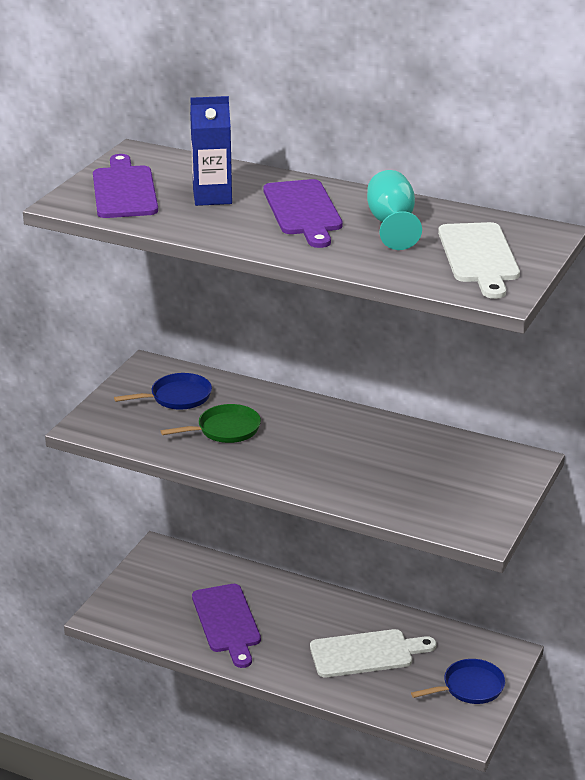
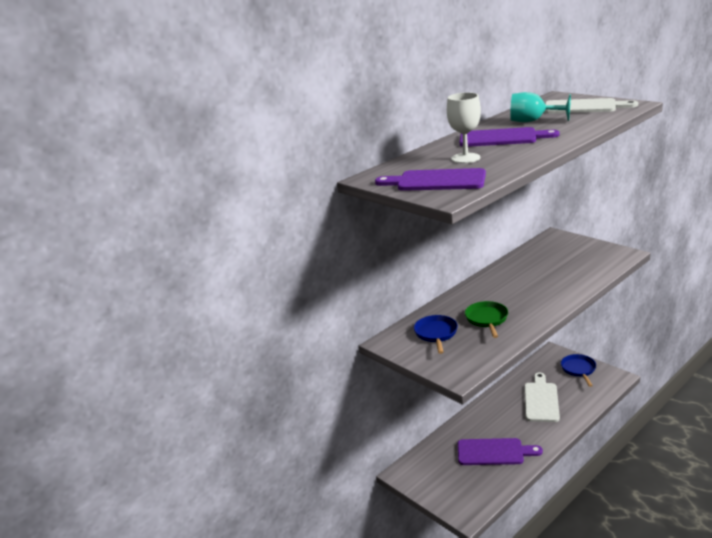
camera: 65 degrees left, 5 degrees down
blue carton [190,96,232,206] -> white goblet [447,92,481,163]

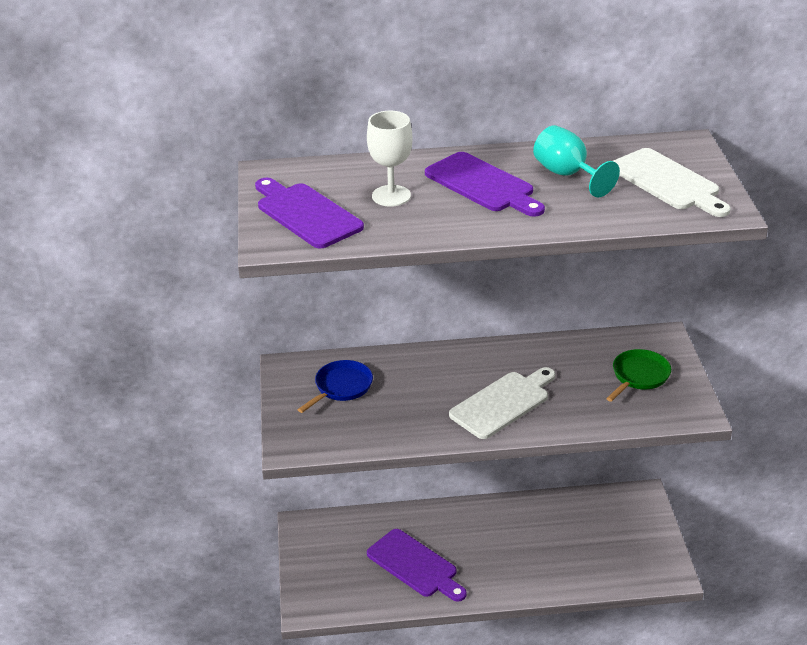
camera: 35 degrees right, 10 degrees up
green pan [465,301,508,338] -> green pan moved to [606,349,671,402]
white cutting board [524,372,560,422] -> white cutting board moved to [449,367,556,439]
blue pan [561,354,596,387] -> none

